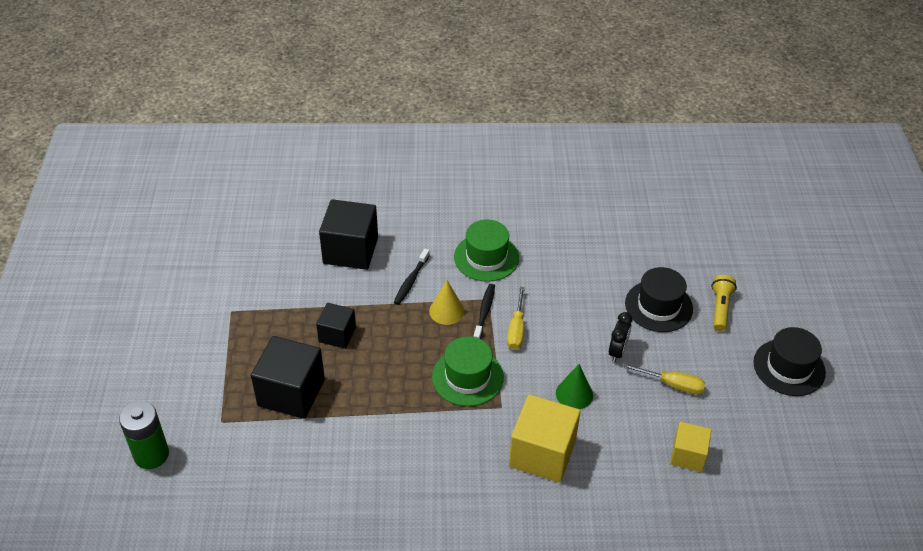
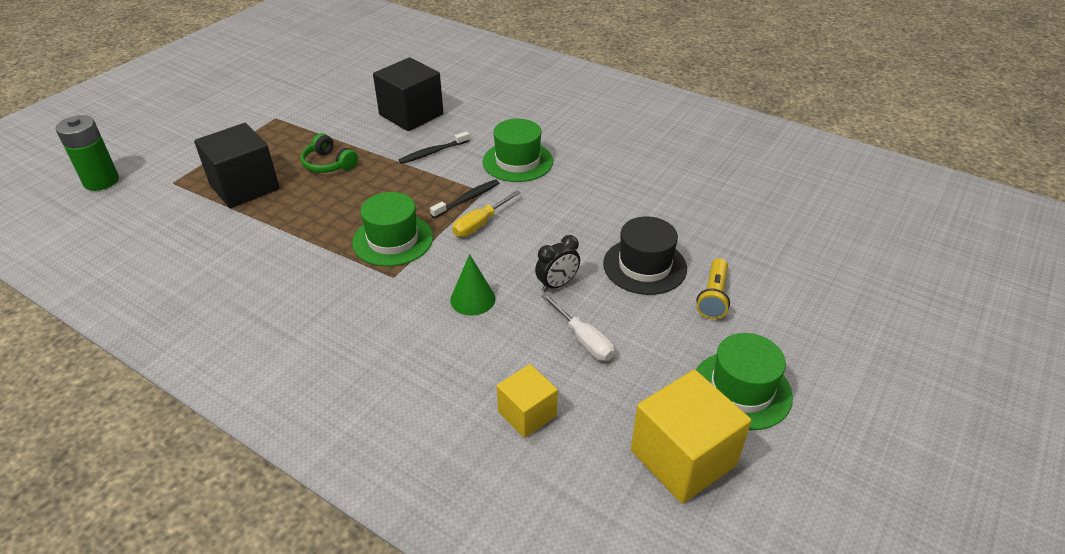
camera: 35 degrees right, 5 degrees down
black cube [316,303,356,349] -> green headphones [300,133,358,173]
yellow cone [429,280,465,325] -> none
yellow cube [509,394,581,483] -> yellow cube moved to [631,370,751,504]
yellow screwdriver [623,363,705,394] -> white screwdriver [541,293,615,361]
yellow flashlight [711,275,737,331] -> yellow flashlight turned 150 degrees clockwise [696,258,730,319]
black hat [753,327,826,396] -> green hat [696,333,793,430]

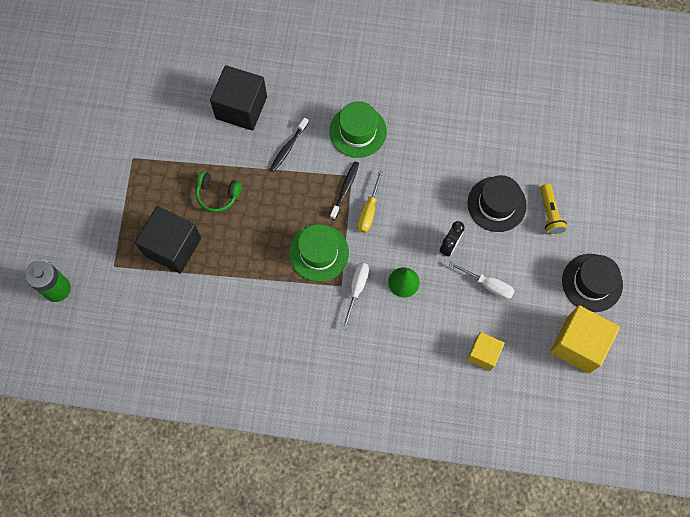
camera: 25 degrees left, 30 degrees up
green hat [696,333,793,430] -> black hat [562,254,623,312]
none -> white screwdriver [342,263,369,330]

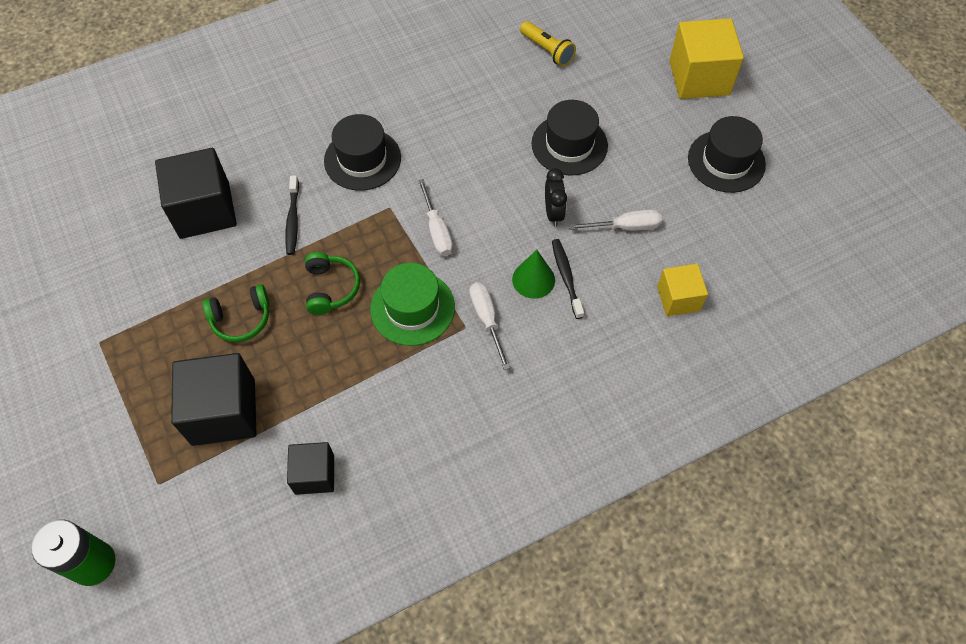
camera: 35 degrees left, 10 degrees down
green hat [329,101,387,158] -> black hat [324,114,401,191]
black toothbrush [330,161,359,220] -> black toothbrush moved to [552,239,584,319]
yellow screwdriver [357,170,384,233] -> white screwdriver [418,179,453,256]
yellow flashlight [540,184,567,235] -> yellow flashlight moved to [520,21,576,67]
yellow cube [550,305,620,374] -> yellow cube moved to [669,18,744,99]
none -> black cube [287,442,334,495]
none -> green headphones [305,252,360,315]

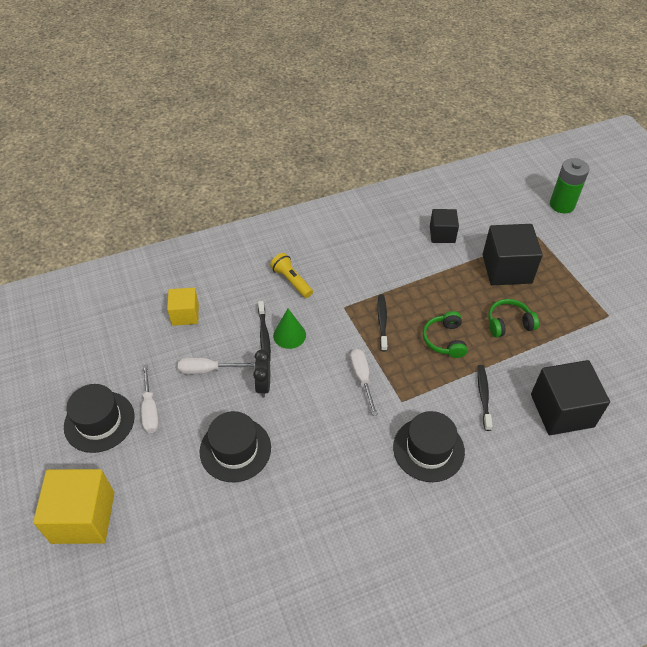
camera: 175 degrees left, 10 degrees down
green hat [370,263,455,346] -> black toothbrush [377,294,388,351]
white screwdriver [469,283,510,370] -> white screwdriver moved to [141,365,159,433]
yellow flashlight [520,21,576,67] -> yellow flashlight moved to [270,253,313,298]

